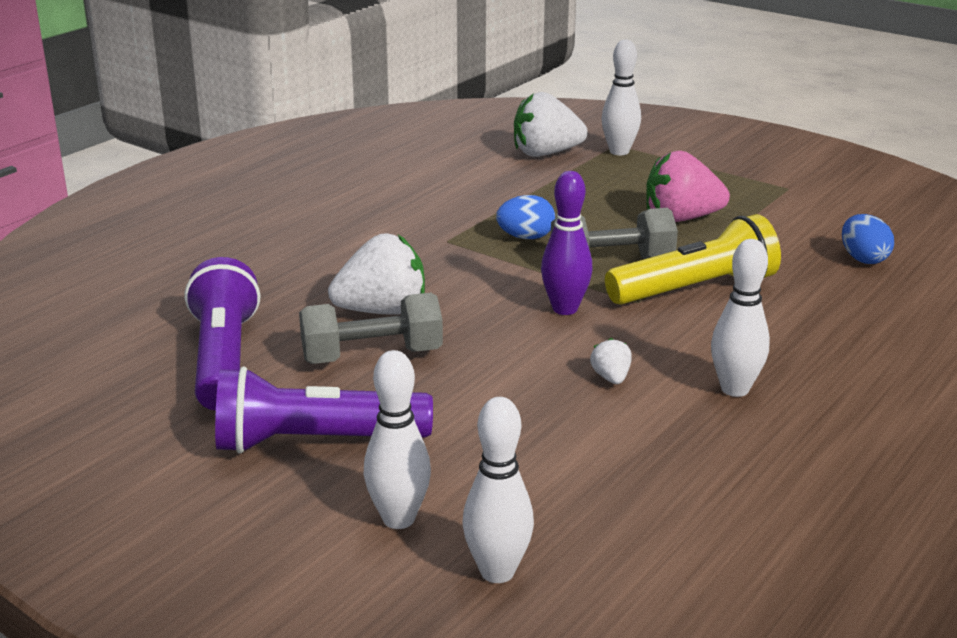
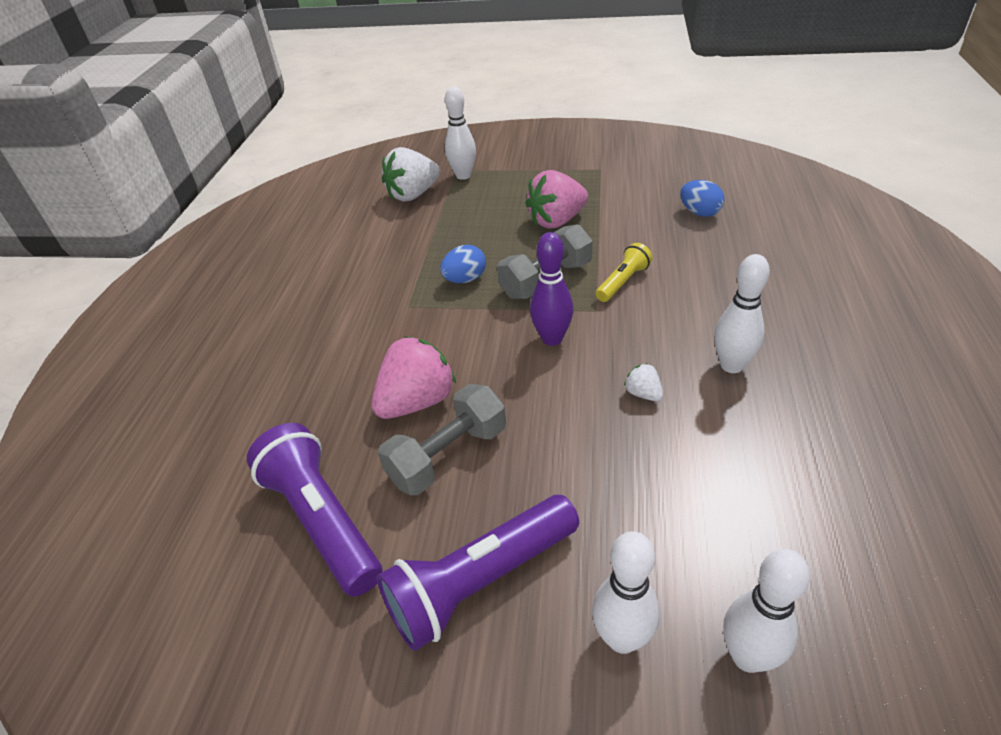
camera: 25 degrees left, 15 degrees up
white strawberry [328,234,425,315] -> pink strawberry [371,336,456,419]
yellow flashlight [605,214,781,305] -> yellow flashlight [596,243,653,302], size x0.54

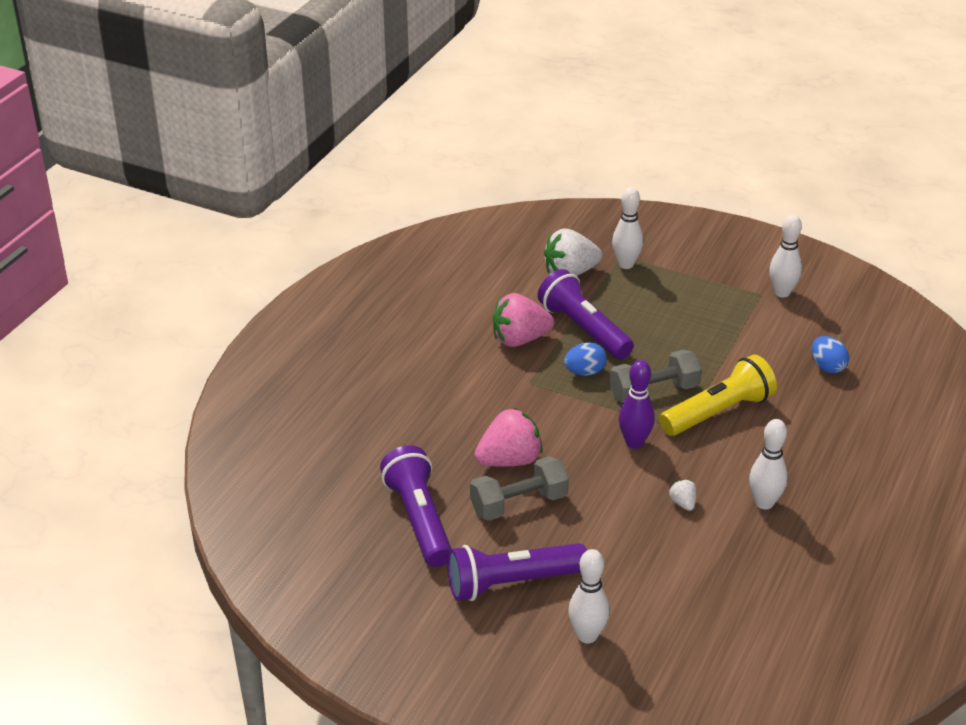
camera: 15 degrees right, 5 degrees down
pink strawberry [525,170,588,229] -> pink strawberry moved to [493,293,554,347]
yellow flashlight [596,243,653,302] -> yellow flashlight [659,355,777,436], size x1.84
white bowling pin [723,549,810,673] -> white bowling pin moved to [769,214,802,297]
none -> purple flashlight [538,269,634,359]

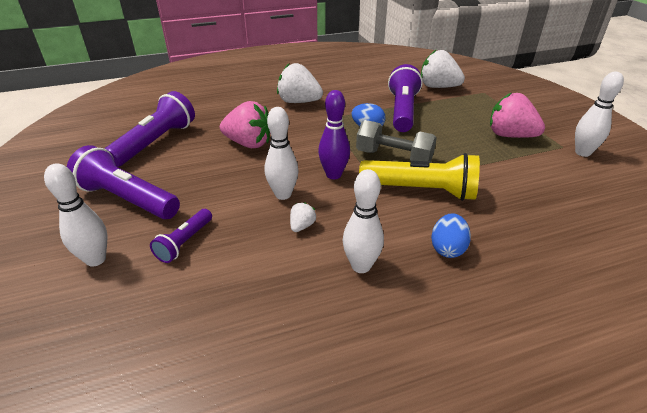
camera: 45 degrees right, 0 degrees up
grey dumbbell [470,456,569,521] -> none
pink strawberry [493,293,554,347] -> pink strawberry moved to [490,93,545,138]
white bowling pin [612,187,643,269] -> white bowling pin moved to [265,107,299,200]
blue egg [811,336,849,374] -> blue egg moved to [431,213,471,258]
none -> purple flashlight [150,209,212,263]
none -> white strawberry [277,63,323,103]

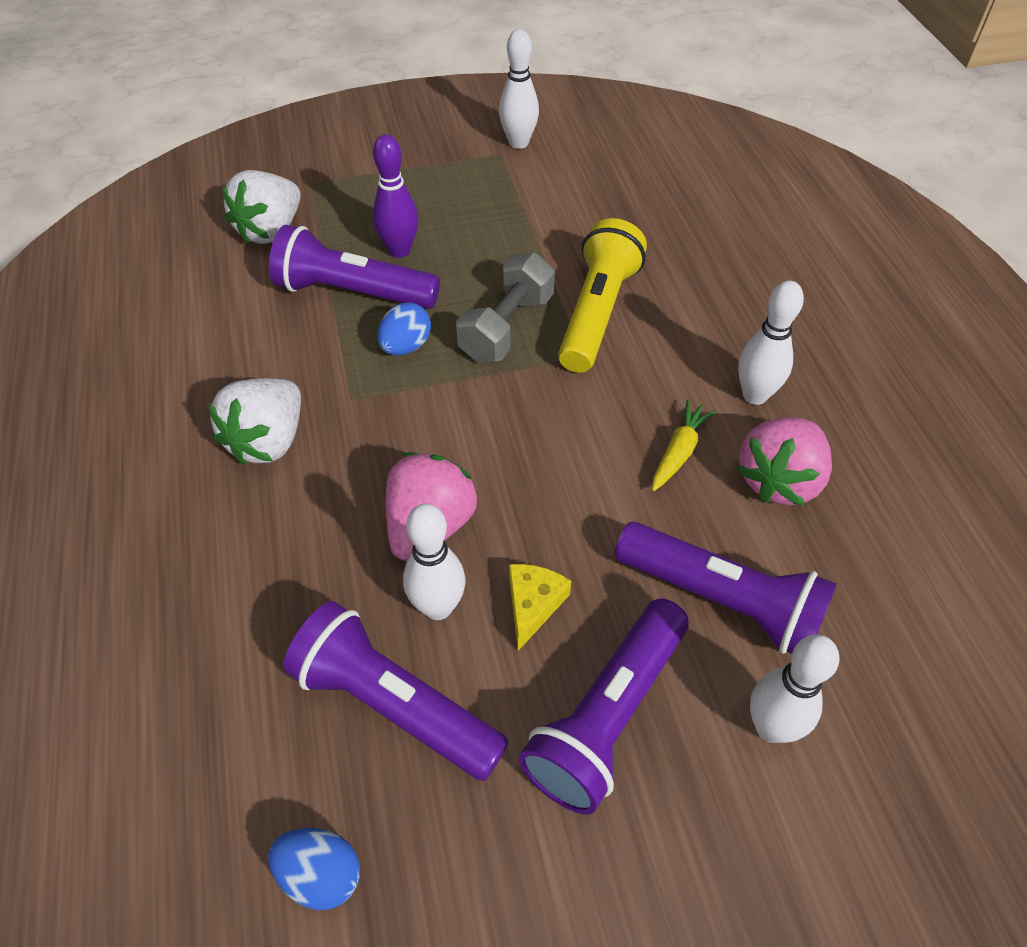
camera: 85 degrees left, 15 degrees up
purple flashlight [150,209,212,263] -> purple flashlight [615,522,837,654], size x1.84
white bowling pin [265,107,299,200] -> white bowling pin moved to [403,503,466,620]
white strawberry [290,202,316,232] -> yellow carrot [652,399,716,491]
purple bowling pin [318,90,350,179] -> purple bowling pin moved to [373,134,418,258]
blue egg [431,213,471,258] -> blue egg moved to [268,828,360,910]
pink strawberry [490,93,545,138] -> pink strawberry moved to [737,417,832,506]
none -> yellow cheese [509,564,571,651]

